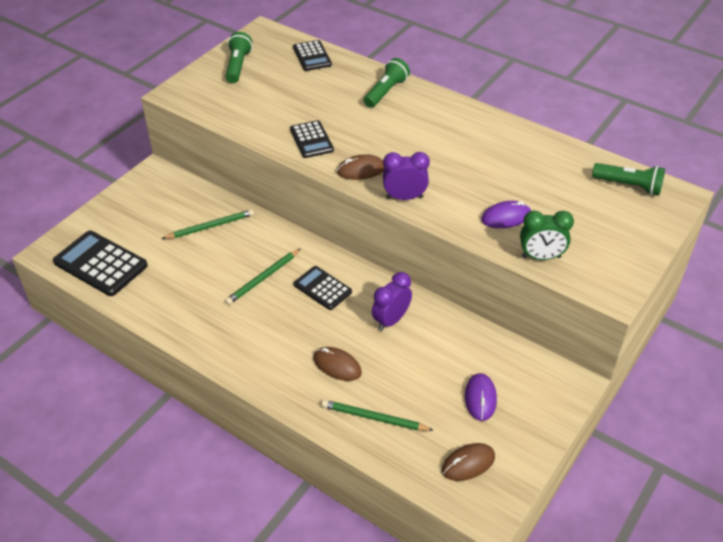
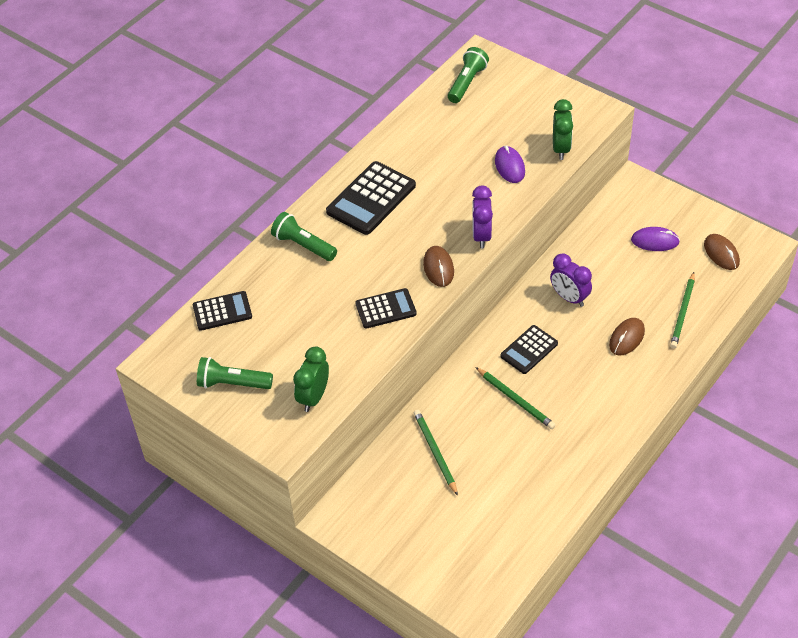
camera: 85 degrees left, 5 degrees up
black calculator [53,231,148,296] -> black calculator moved to [326,161,416,235]
none -> green clock [293,346,329,412]

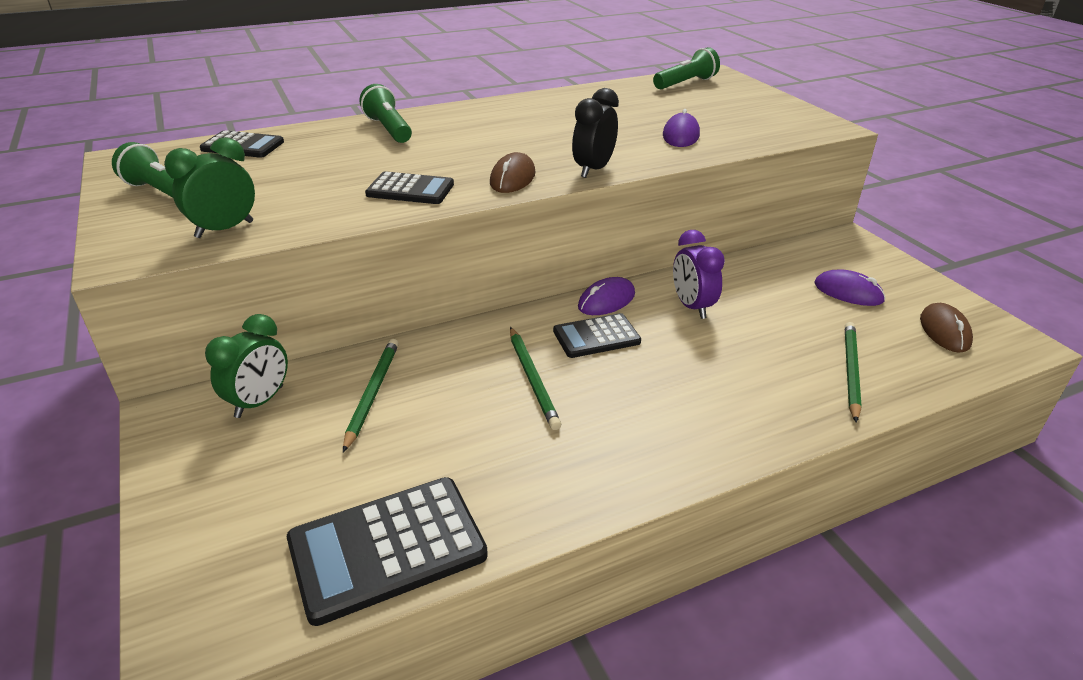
camera: 25 degrees right, 15 degrees down
black calculator [326,161,416,235] -> black calculator moved to [287,477,488,626]
purple clock [472,186,493,248] -> black clock [572,88,619,178]
green clock [553,99,573,160] -> green clock moved to [205,314,288,418]
brown mouse [609,318,645,355] -> none
green pencil [670,272,695,349] -> green pencil turned 150 degrees clockwise [845,322,862,423]
none -> purple mouse [578,277,635,315]

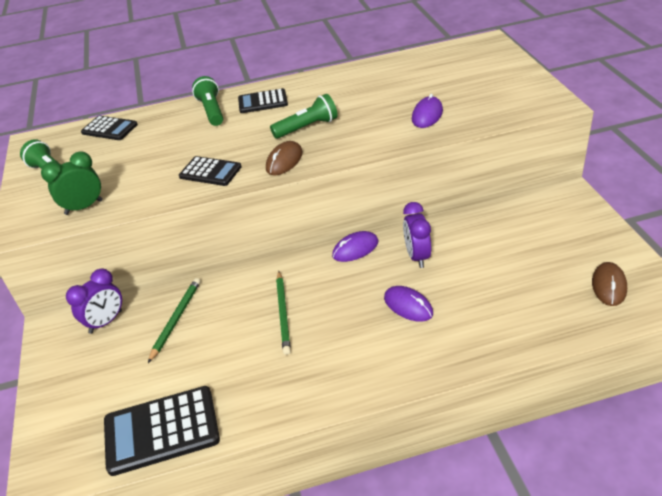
camera: 15 degrees right, 5 degrees up
green clock [205,314,288,418] -> purple clock [66,269,122,334]
black calculator [553,313,641,358] -> black calculator moved to [238,88,288,113]
black clock [572,88,619,178] -> none
green flashlight [653,47,720,89] -> green flashlight moved to [270,94,338,139]
purple mouse [814,270,886,306] -> purple mouse moved to [384,286,433,322]
green pencil [845,322,862,423] -> none

